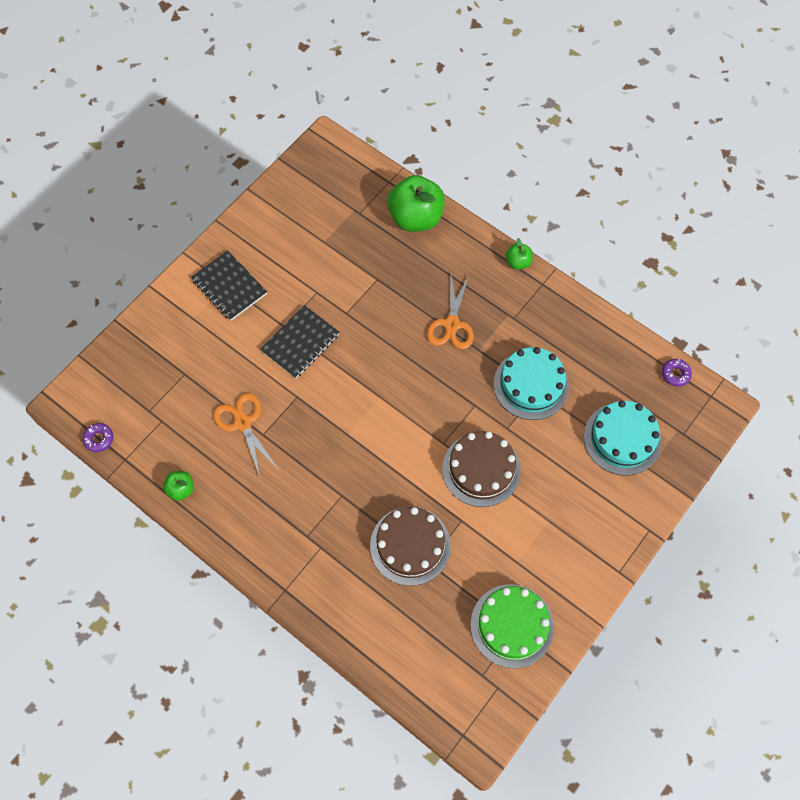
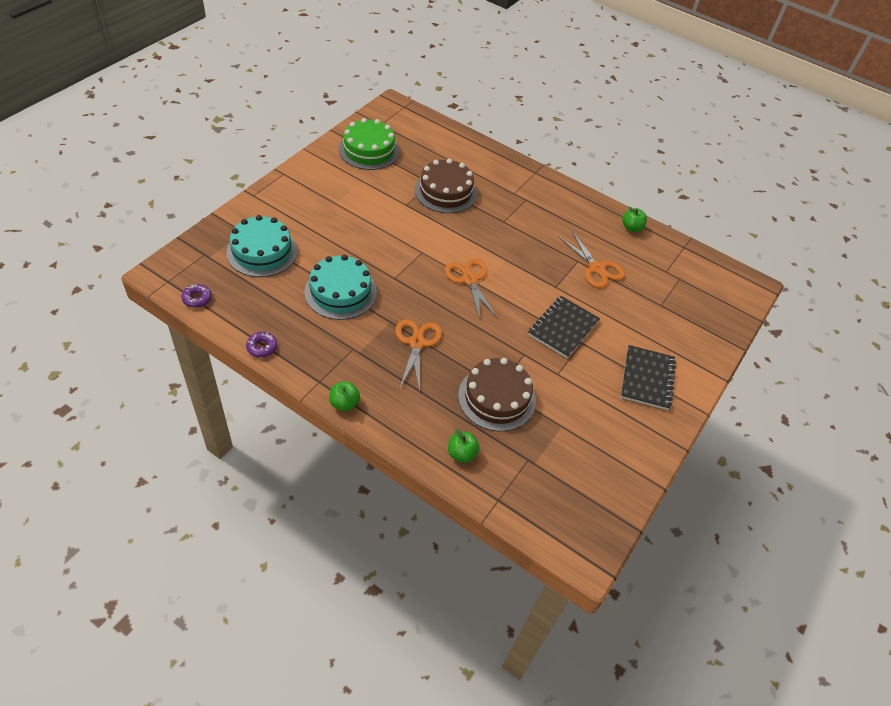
camera: 170 degrees right, 15 degrees down
purple donut [82,423,114,452] -> purple donut moved to [246,332,277,357]
black notebook [191,250,267,321] -> black notebook turned 60 degrees clockwise [621,345,676,410]
green apple [387,175,445,232] -> green apple [448,428,480,463], size x0.47
brown cake [442,431,521,507] -> brown cake moved to [458,358,536,432]
none -> orange scissors [445,258,498,322]

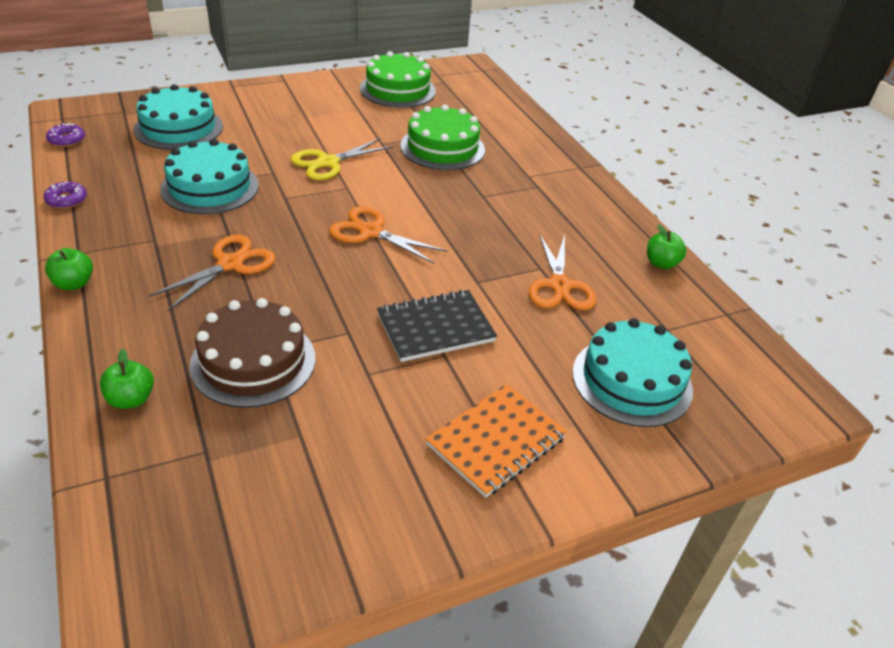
camera: 35 degrees right, 10 degrees down
brown cake [415,159,477,213] -> green cake [400,105,485,170]
orange scissors [445,258,498,322] -> orange scissors turned 75 degrees counterclockwise [329,206,447,264]
black notebook [621,345,676,410] -> orange notebook [426,384,567,498]
none -> yellow scissors [291,138,394,180]
none -> turquoise cake [572,318,693,427]

